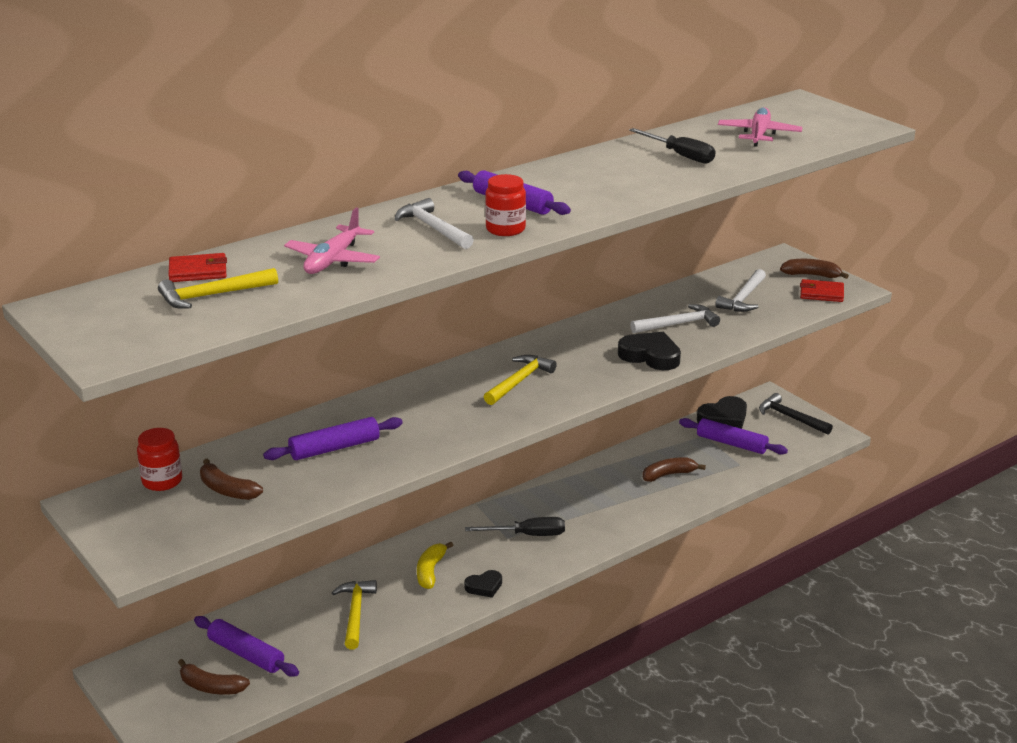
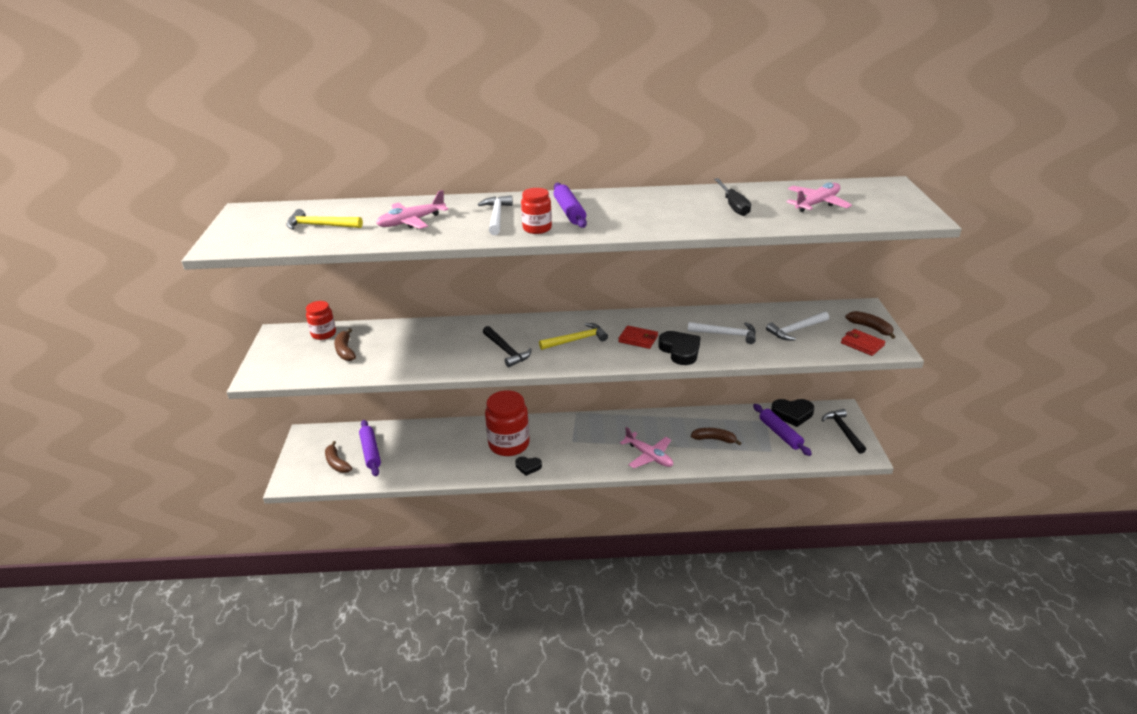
camera: 35 degrees right, 5 degrees up
red wallet [168,253,227,282] -> red wallet moved to [618,326,658,349]
purple rolling pin [263,417,403,460] -> none
yellow hammer [332,580,377,649] -> none
yellow banana [417,542,453,589] -> red jar [485,390,530,456]
black screwdriver [465,517,565,536] -> none
none -> black hammer [483,326,532,368]
none -> pink plane [620,427,673,468]

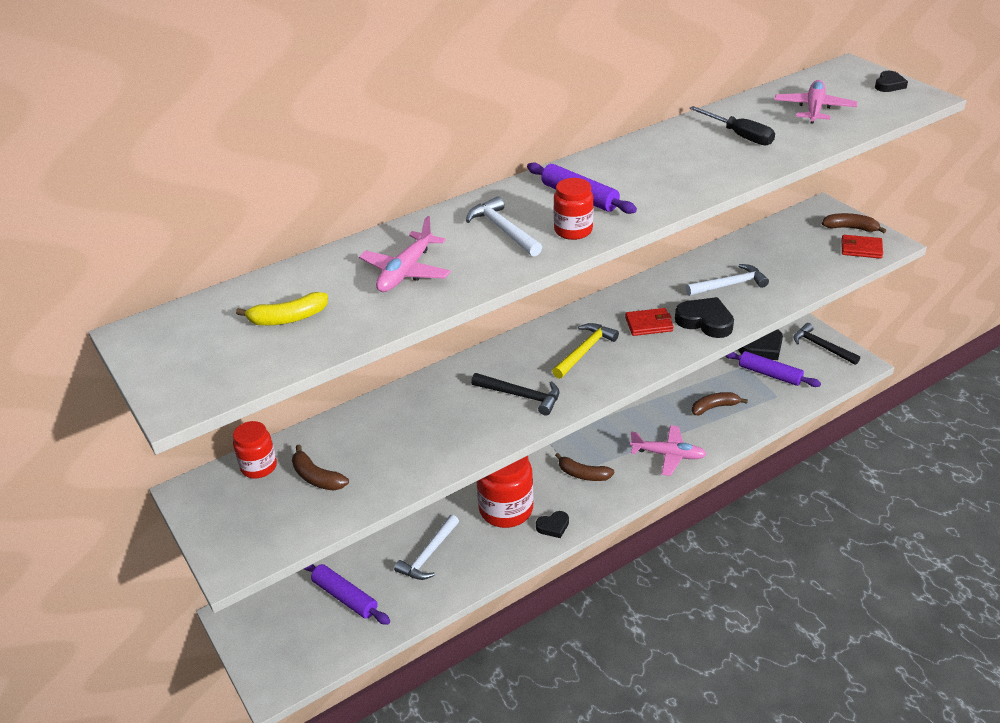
camera: 30 degrees left, 5 degrees up
yellow hammer [286,209,363,230] -> yellow banana [236,292,328,325]
brown banana [325,441,352,473] -> brown banana moved to [555,453,614,481]
white hammer [766,311,829,341] -> white hammer moved to [394,515,459,580]
none -> black heart [875,71,908,92]

